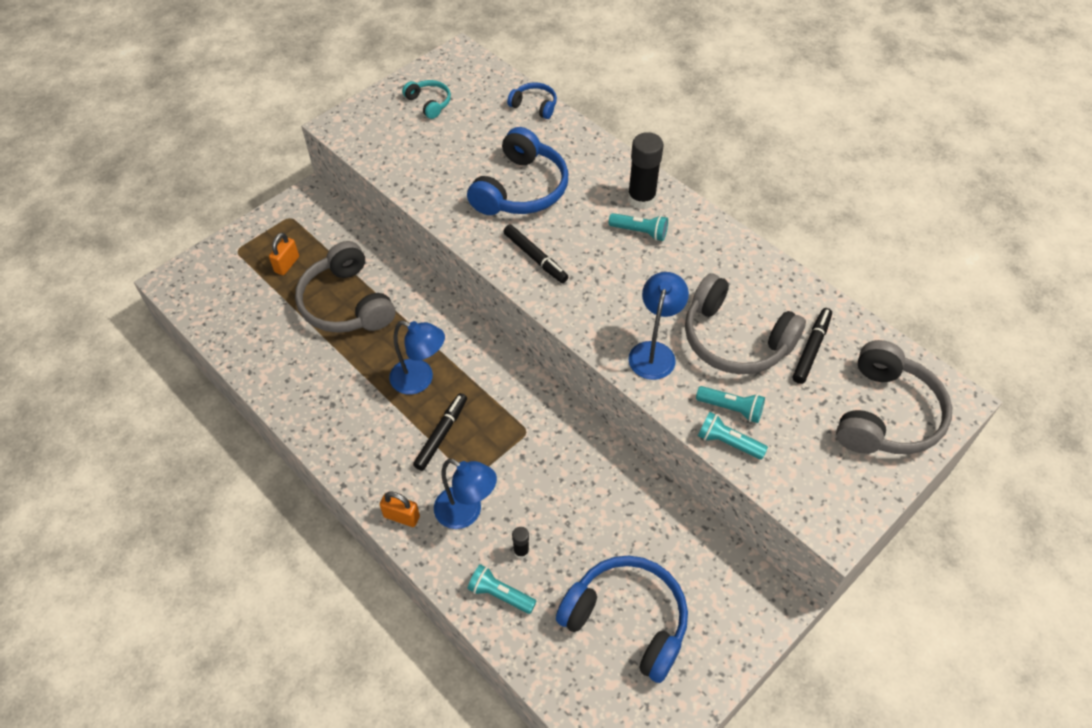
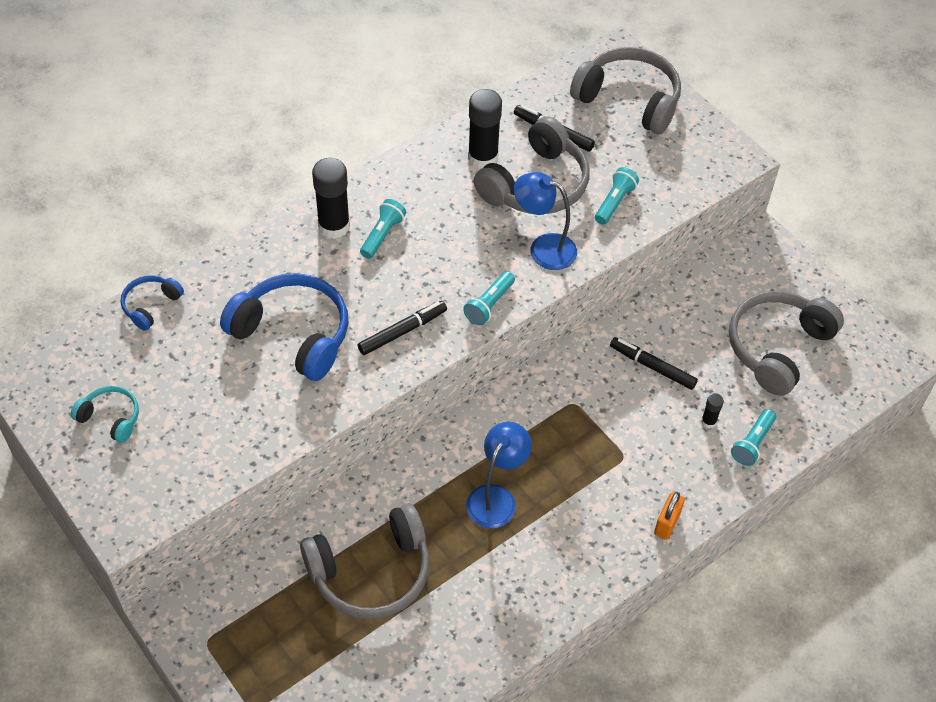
camera: 85 degrees left, 0 degrees up
orange padlock [269,233,299,275] -> none
turquoise headphones [402,80,451,119] -> turquoise headphones turned 60 degrees clockwise [71,386,139,443]
black marker [413,393,467,471] -> black marker moved to [610,337,698,390]
blue lamp [434,459,497,529] -> none
blue headphones [556,555,688,683] -> grey headphones [729,291,844,396]
turquoise flashlight [698,412,768,459] -> turquoise flashlight moved to [463,271,515,325]
none -> black glue stick [468,89,502,169]

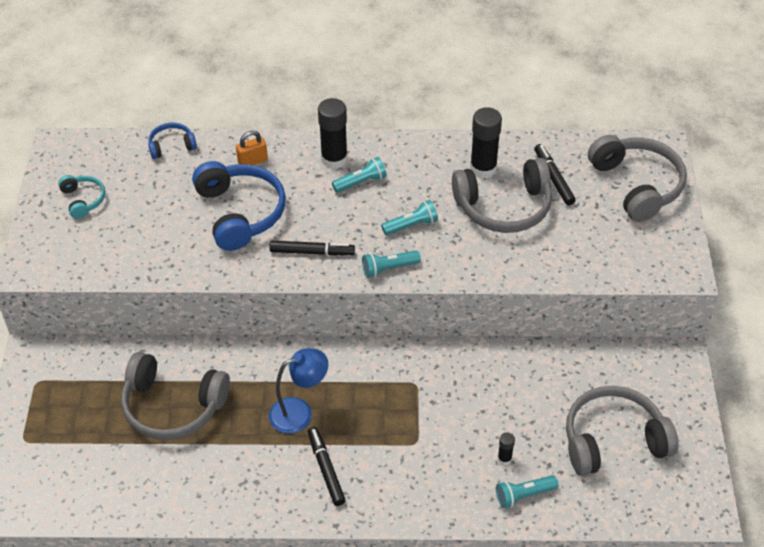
camera: 40 degrees right, 5 degrees down
blue lamp [514,172,577,270] -> none
turquoise flashlight [595,167,639,225] -> turquoise flashlight moved to [381,200,438,235]
black marker [610,337,698,390] -> black marker moved to [308,427,346,506]
orange padlock [654,492,685,540] -> orange padlock moved to [236,130,268,165]

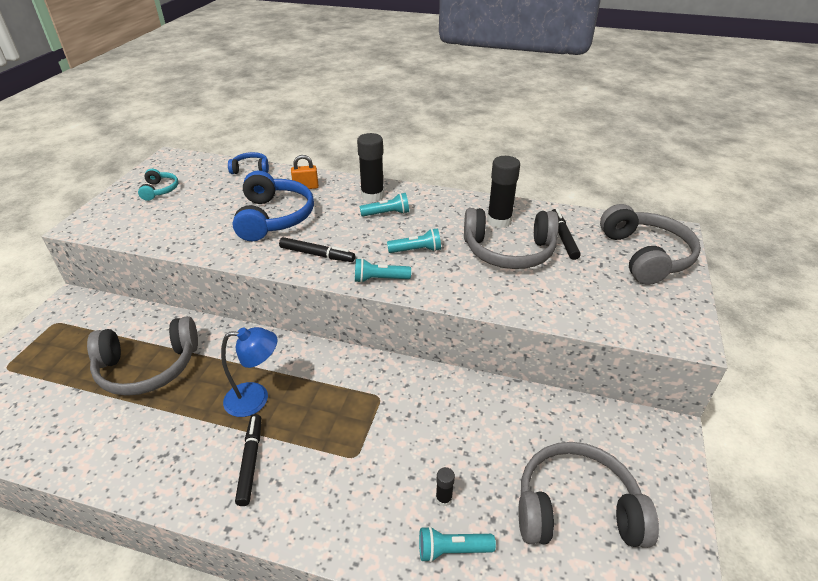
camera: 15 degrees right, 10 degrees down
grey headphones [121,352,230,440] -> grey headphones turned 45 degrees counterclockwise [87,316,198,396]

